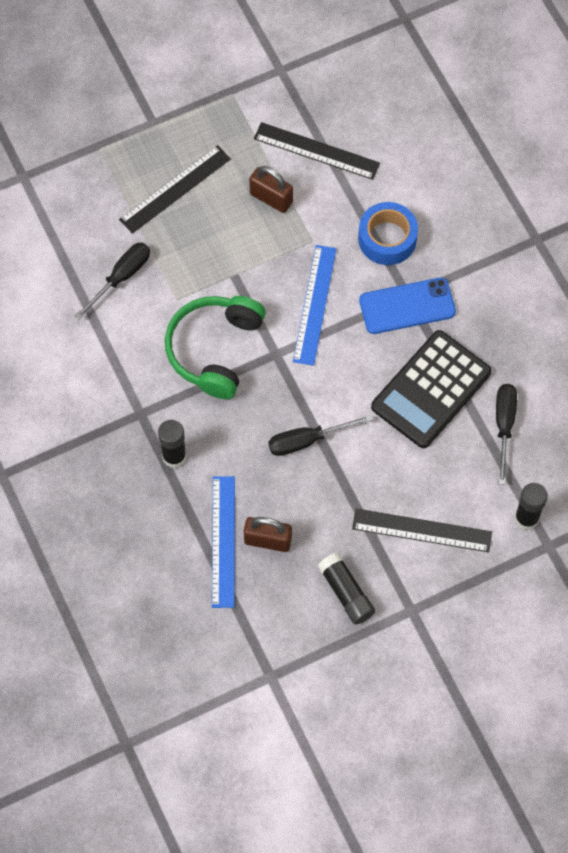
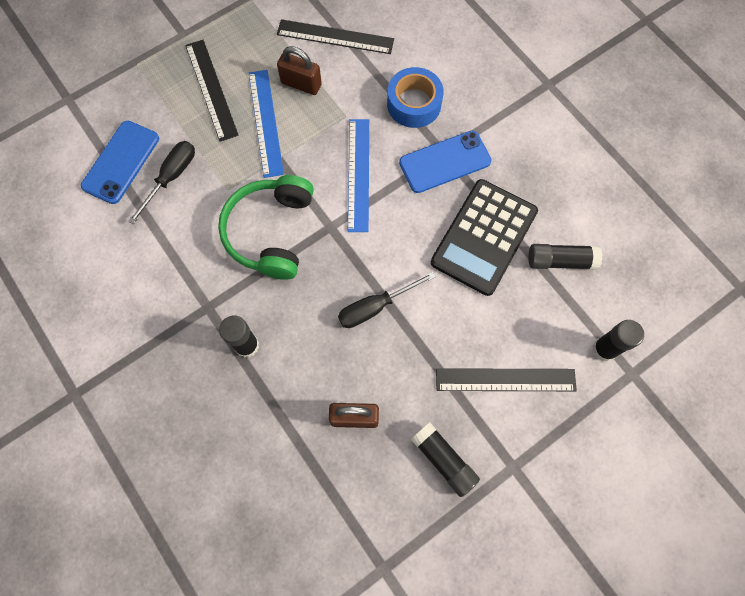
camera: 10 degrees left, 5 degrees up
black ruler [119,145,231,234] -> black ruler turned 60 degrees counterclockwise [185,40,239,142]
blue ruler [212,476,235,608] -> blue ruler moved to [249,70,284,178]
black screwdriver [496,384,517,485] -> black glue stick [528,244,603,269]
none -> blue phone [81,121,159,204]

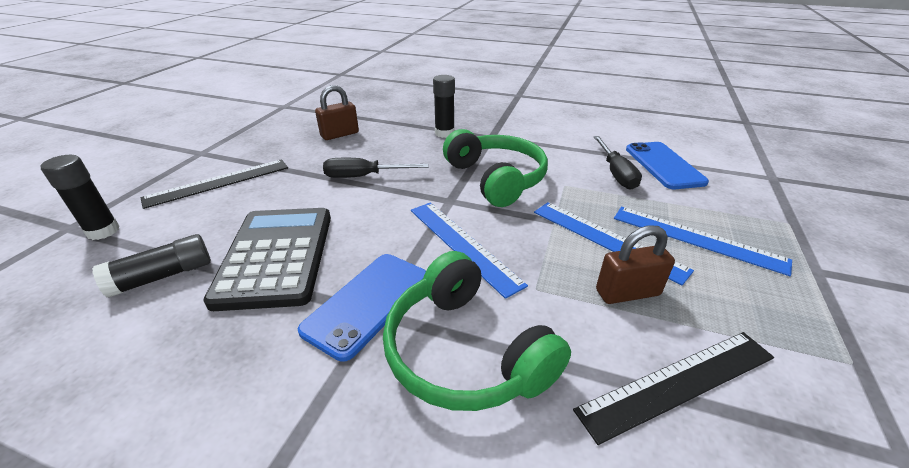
camera: 145 degrees right, 35 degrees down
black ruler [185,40,239,142] -> blue ruler [614,206,792,276]
black screwdriver [338,272,436,328] -> black screwdriver turned 120 degrees counterclockwise [323,158,429,178]
blue tape [387,67,444,128] -> green headphones [383,251,571,411]
black glue stick [411,423,480,497] -> none

